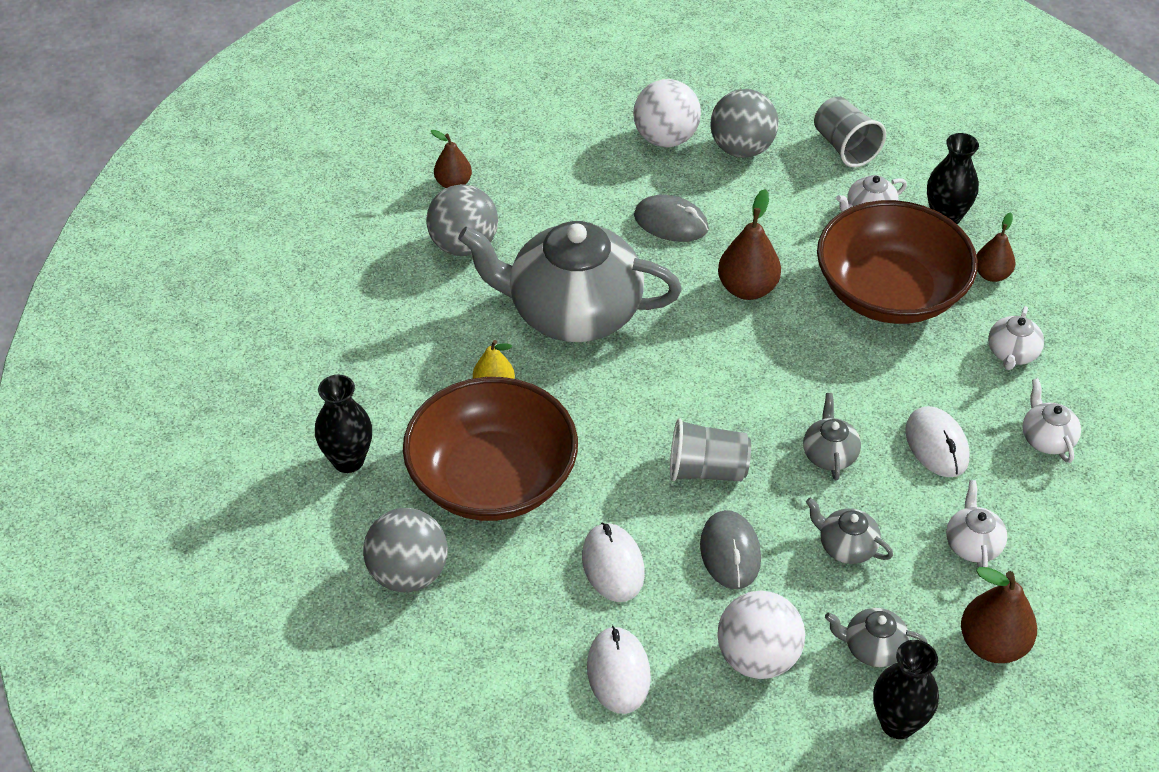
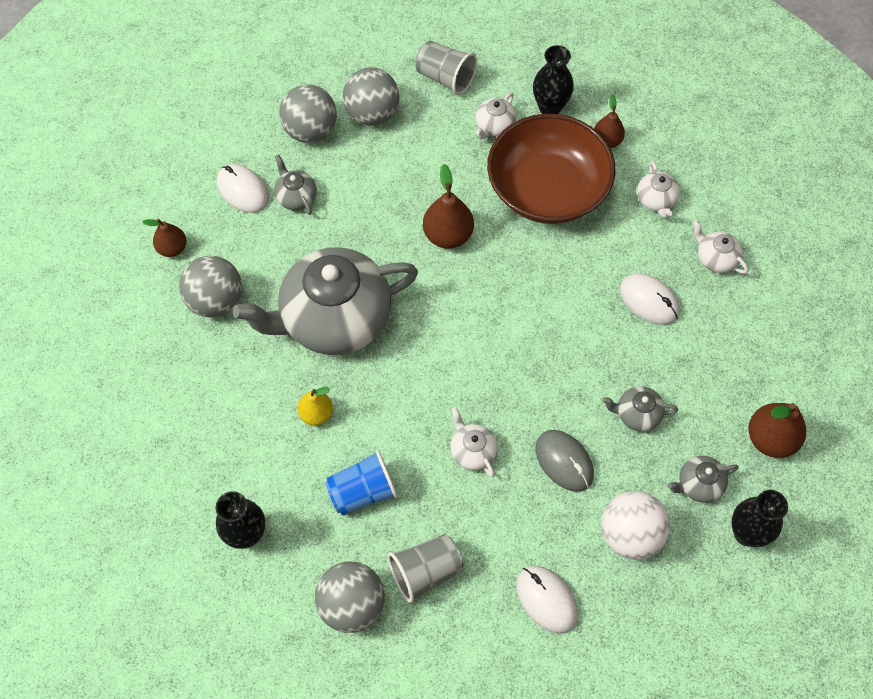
camera: 30 degrees left, 15 degrees up
brown bowl [403,377,578,521] -> blue cup [325,450,398,515]
white mouse [582,522,645,602] -> white mouse moved to [217,164,269,213]
white ball [633,79,701,147] -> grey ball [279,84,337,143]
grey mouse [634,194,709,242] -> none
grey cup [670,419,751,481] -> grey cup moved to [388,534,463,603]
grey teapot [803,393,861,480] -> grey teapot moved to [274,155,317,215]
white teapot [946,480,1007,568] -> white teapot moved to [451,407,498,477]

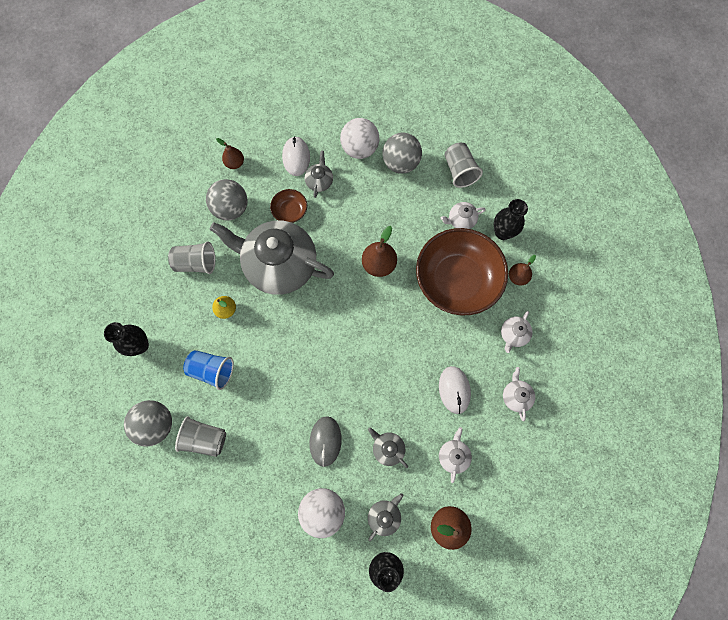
camera: 40 degrees right, 10 degrees up
grey ball [279,84,337,143] -> white ball [340,118,379,159]
white teapot [451,407,498,477] -> white teapot moved to [439,427,472,483]
white mouse [516,566,578,634] -> none
grey teapot [667,456,739,503] -> grey teapot turned 105 degrees clockwise [368,493,403,541]
none -> grey cup [168,242,215,274]
none -> brown bowl [270,189,307,223]

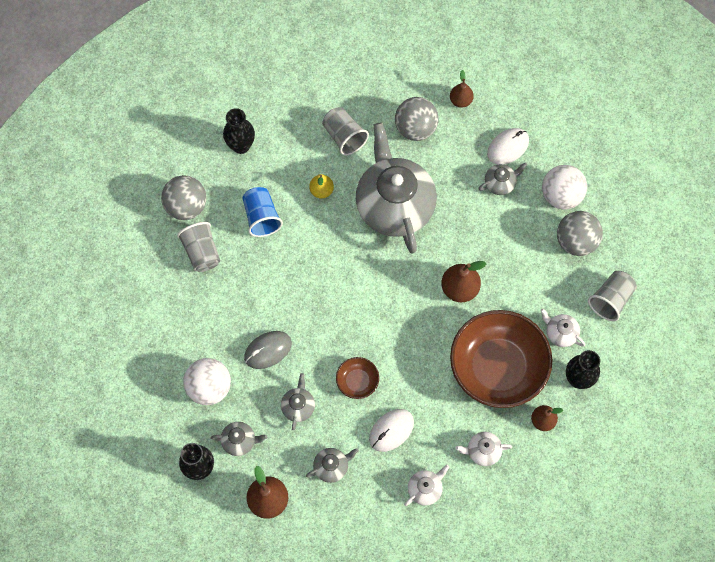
camera: 55 degrees right, 5 degrees down
brown bowl [270,189,307,223] -> brown bowl moved to [336,357,379,399]
white teapot [439,427,472,483] -> grey teapot [306,448,359,483]

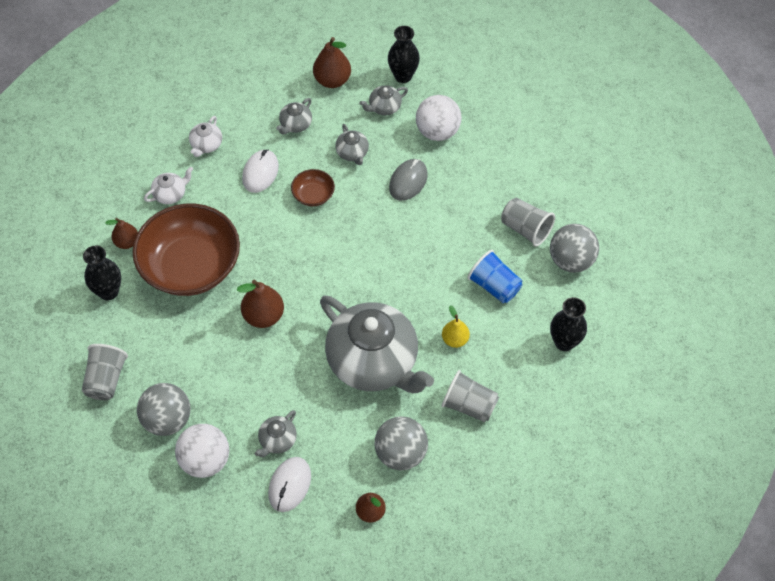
camera: 150 degrees right, 10 degrees down
white teapot [540,309,585,347] -> none

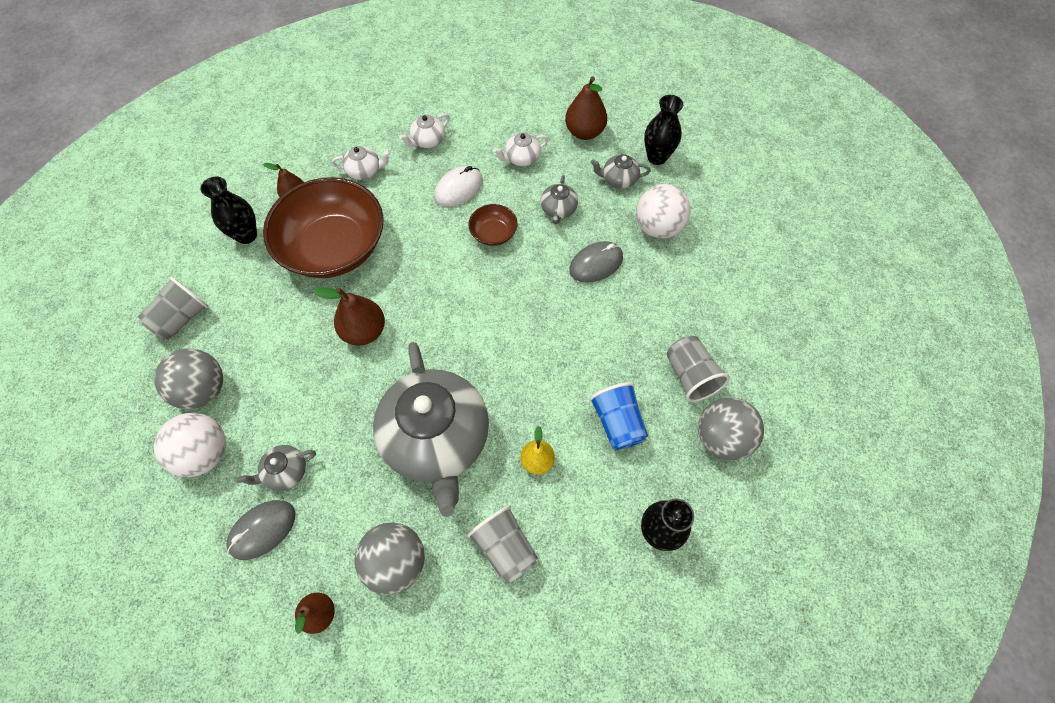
camera: 30 degrees right, 5 degrees up
white mouse [268,457,311,512] -> grey mouse [226,500,295,560]
grey teapot [276,98,312,134] -> white teapot [493,133,548,166]

